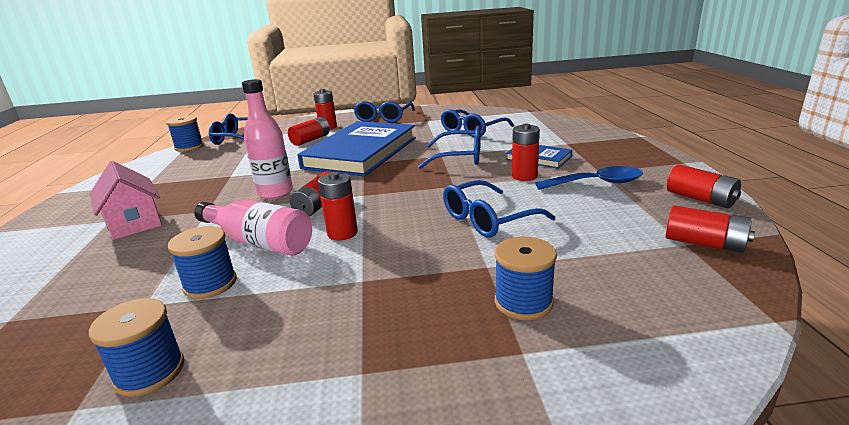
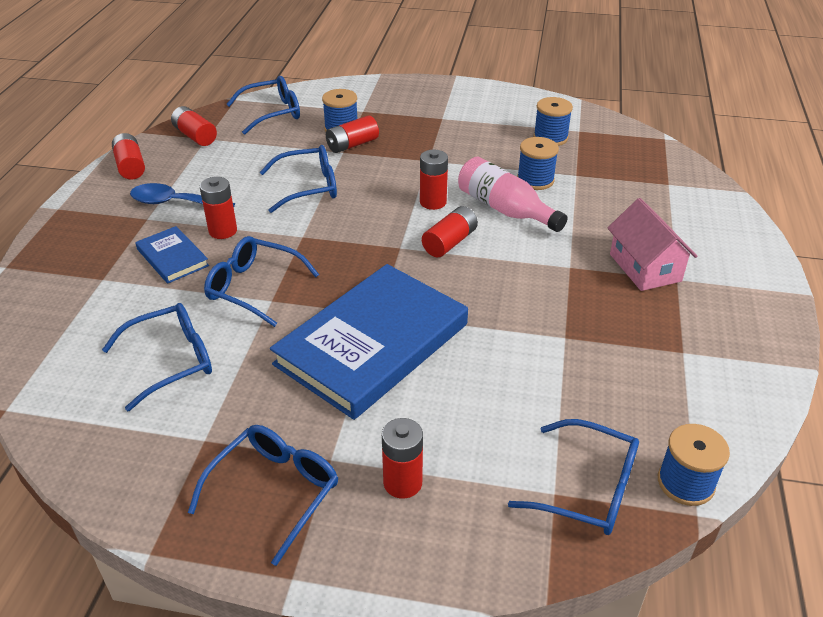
camera: 165 degrees left, 15 degrees up
pink bottle [242,79,293,199] -> none
red battery [288,117,330,146] -> red battery moved to [326,115,379,153]
none -> blue glasses [226,76,300,135]

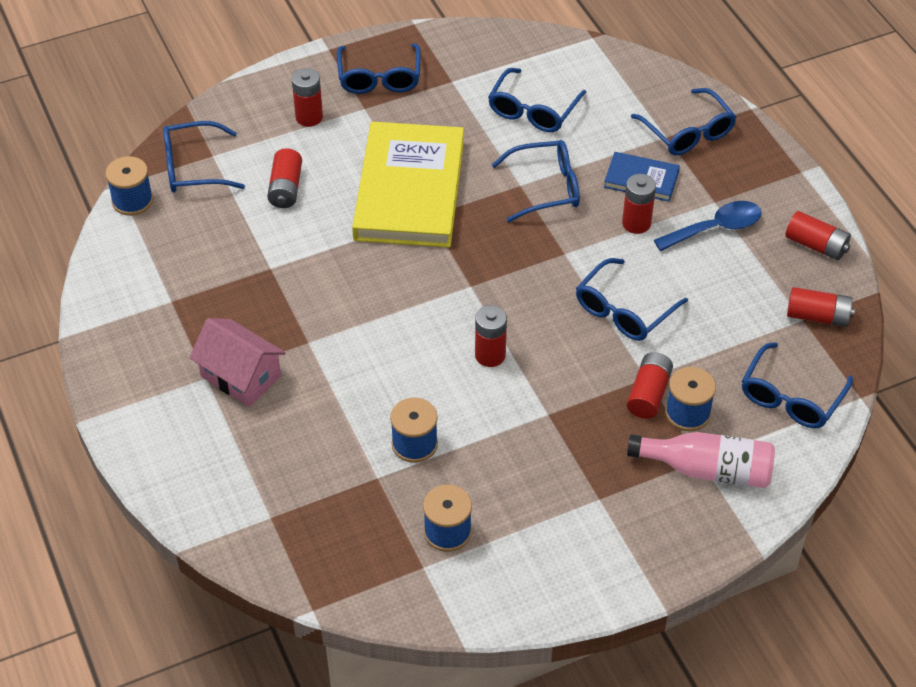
camera: 145 degrees right, 10 degrees up
blue book [270,264,468,420] -> yellow book [352,122,464,248]
red battery [422,206,478,257] -> red battery moved to [267,148,302,208]
pink bottle [458,157,567,232] -> pink bottle moved to [627,432,775,488]
none -> blue glasses [631,88,736,155]

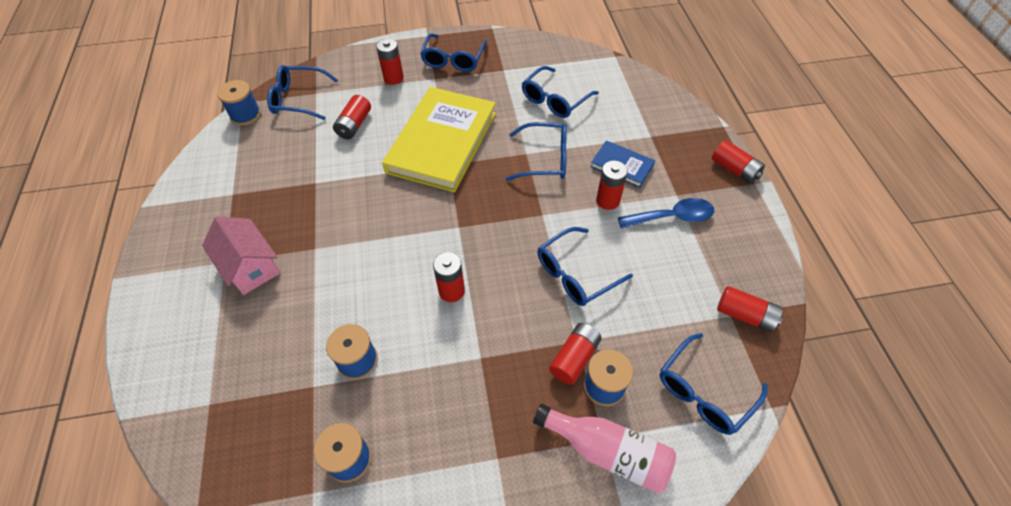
camera: 15 degrees right, 5 degrees up
blue glasses [631,88,736,155] -> none
red battery [785,211,851,260] -> red battery moved to [712,140,765,184]

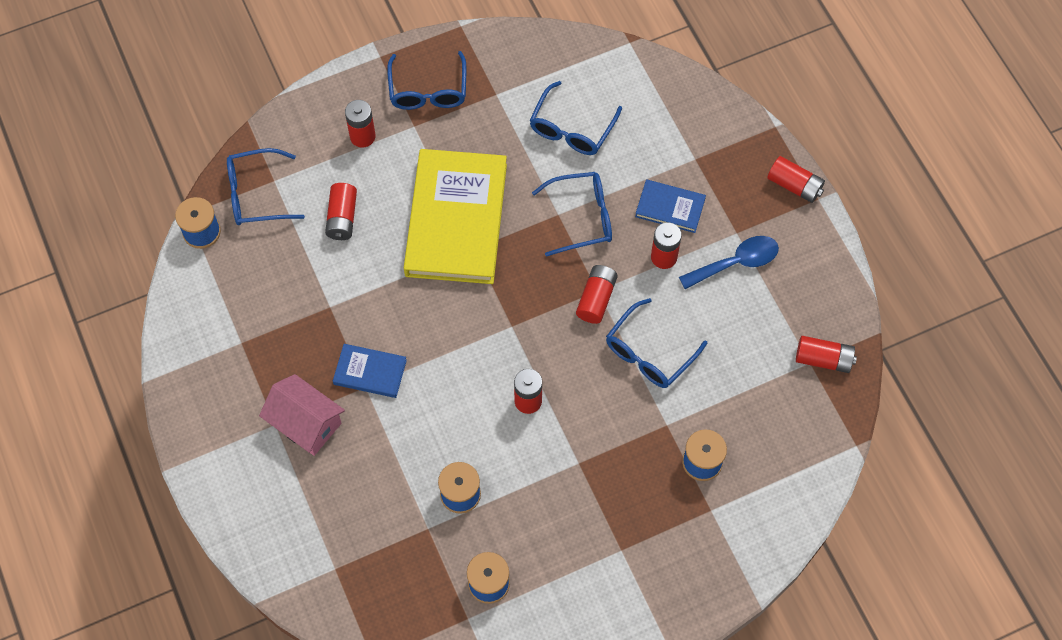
camera: 15 degrees left, 10 degrees up
pink bottle [533,404,676,493] -> none
red battery [549,323,602,385] -> red battery moved to [576,265,618,324]
blue glasses [660,333,768,435] -> none
none -> blue book [333,344,407,398]

